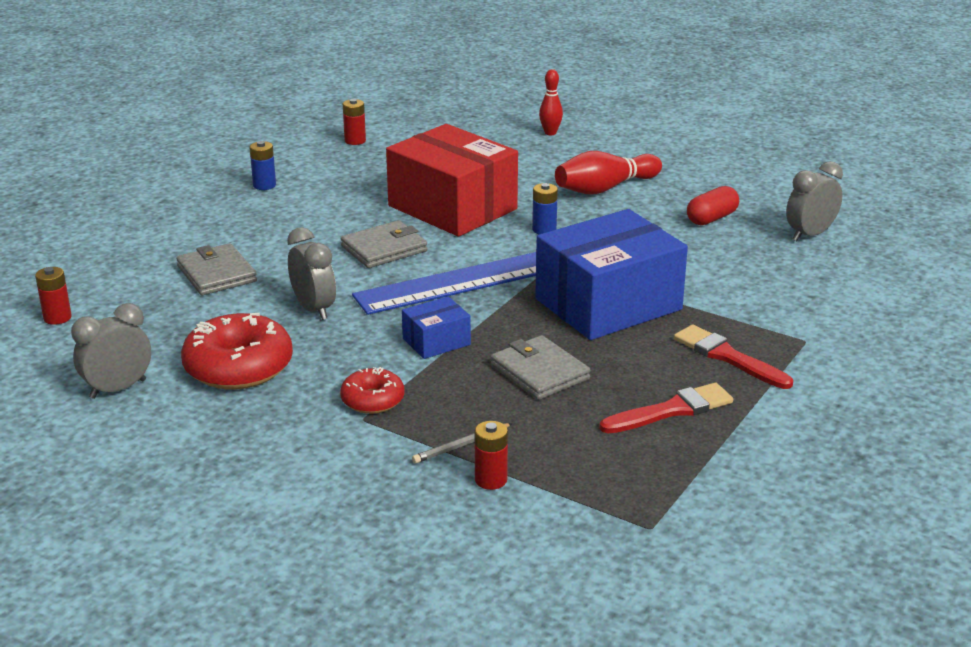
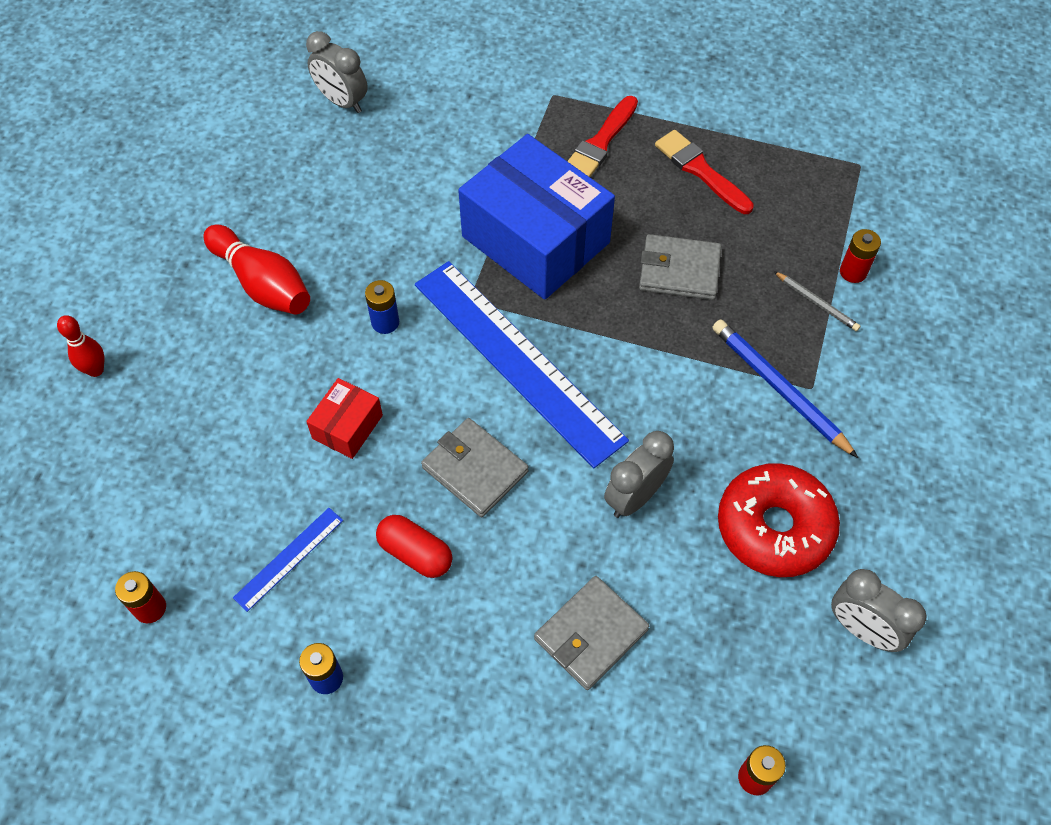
camera: 105 degrees left, 30 degrees up
red donut [340,367,405,414] -> blue pencil [712,320,858,458]
red box [386,124,518,237] -> red box [306,378,383,459], size x0.45
blue box [402,296,471,359] -> none
grey wallet [491,335,590,400] -> grey wallet turned 60 degrees clockwise [639,234,721,300]
red capsule [687,186,739,225] -> red capsule moved to [376,515,452,578]
none -> blue ruler [233,508,343,612]

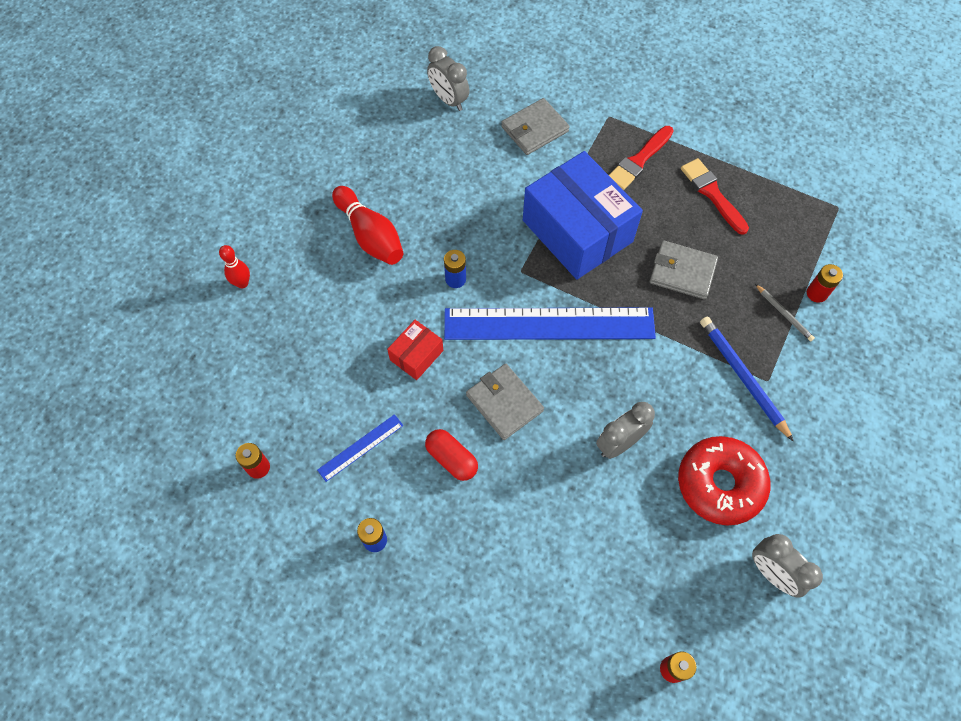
camera: 10 degrees right, 5 degrees up
blue ruler [415,261,629,468] -> blue ruler turned 60 degrees counterclockwise [444,308,656,340]
grey wallet [534,576,649,690] -> grey wallet moved to [501,98,570,155]

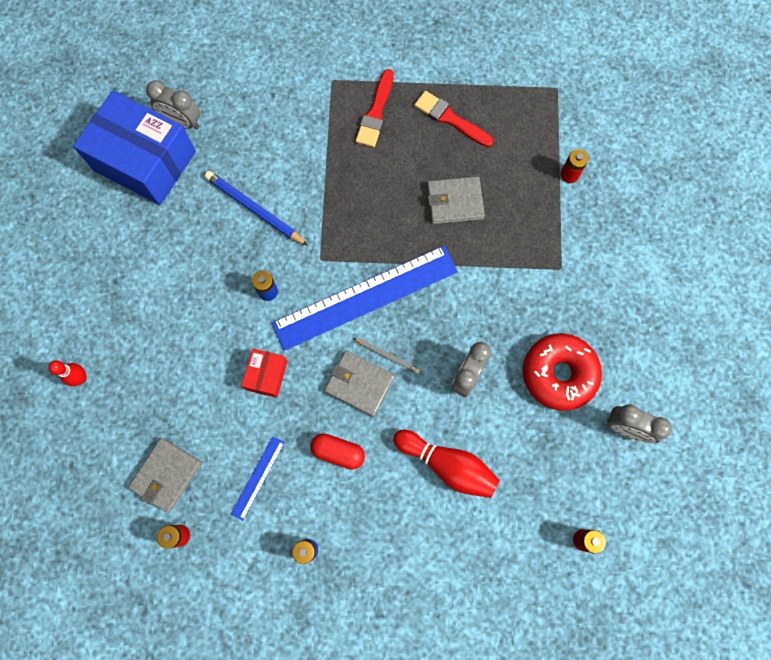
camera: 25 degrees left, 10 degrees up
red bowling pin [332,186,403,265] -> red bowling pin moved to [393,430,500,498]
grey wallet [501,98,570,155] -> grey wallet moved to [128,438,202,513]
blue box [523,151,643,280] -> blue box moved to [73,91,196,205]
blue pencil [700,317,794,442] -> blue pencil moved to [204,171,308,246]
grey pencil [755,284,815,341] -> grey pencil moved to [353,338,420,374]

